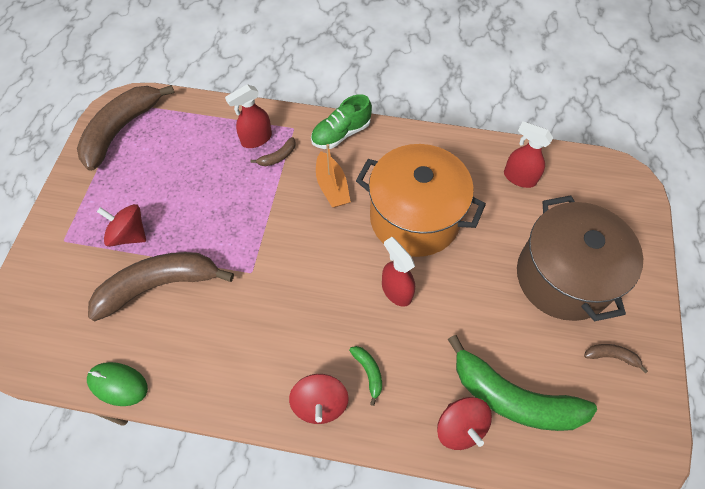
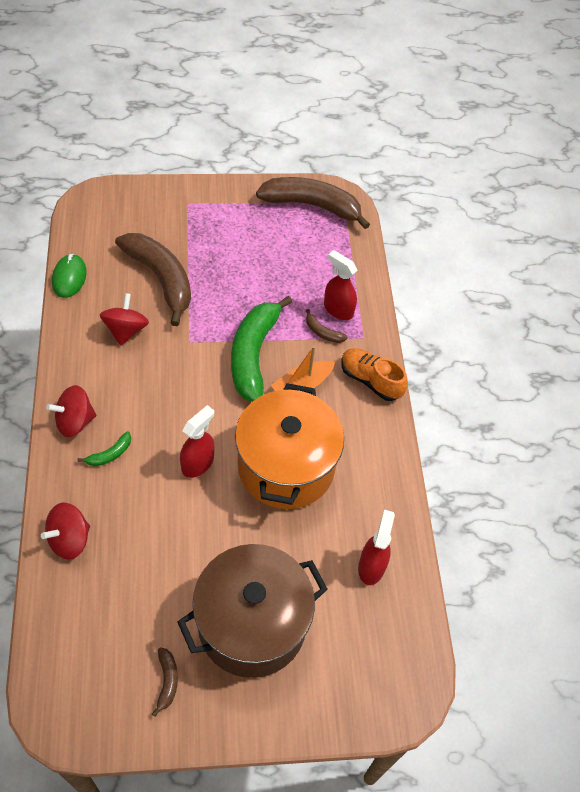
camera: 70 degrees right, 5 degrees down
red spinning top [97,204,146,247] -> red spinning top moved to [100,293,149,346]
green shoe [311,94,372,149] -> orange shoe [341,348,408,401]
green banana [448,335,597,431] -> green banana moved to [231,296,292,402]

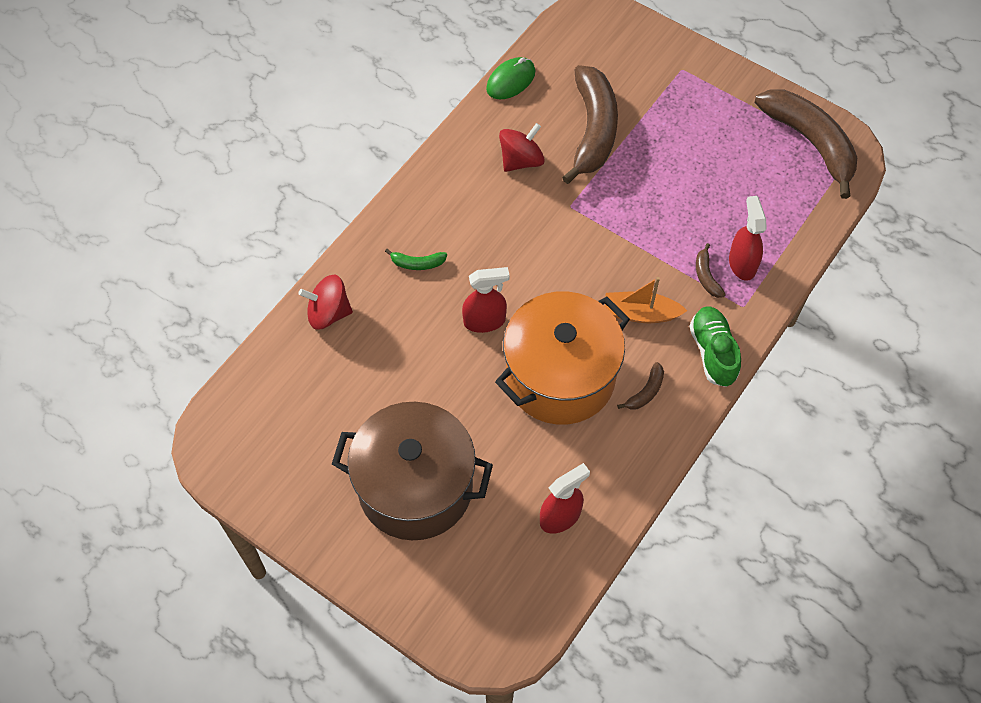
camera: 45 degrees right, 5 degrees up
red spinning top [46,385,96,437] -> none
brown banana [152,647,178,717] -> brown banana moved to [617,362,664,410]
green banana [231,296,292,402] -> none
orange shoe [341,348,408,401] -> green shoe [690,306,741,387]

